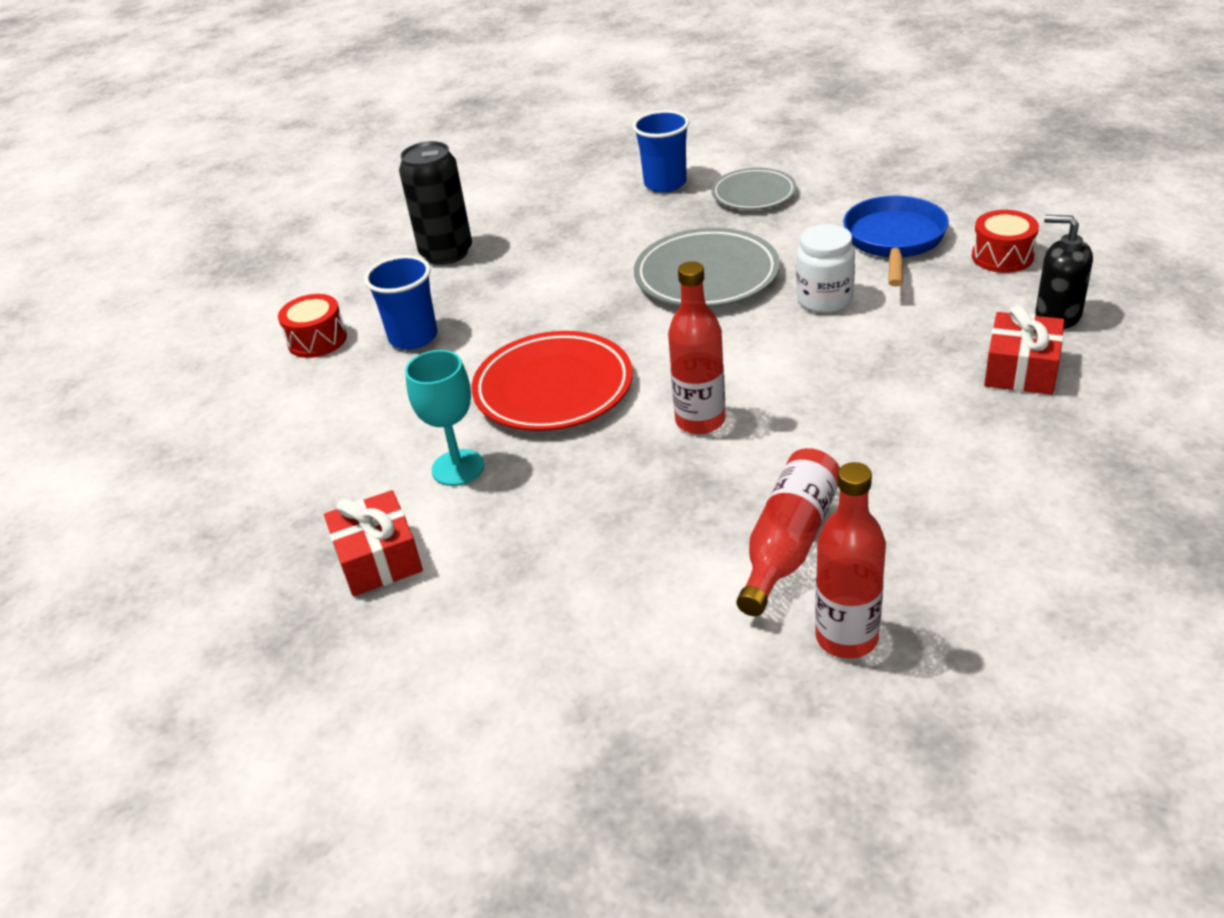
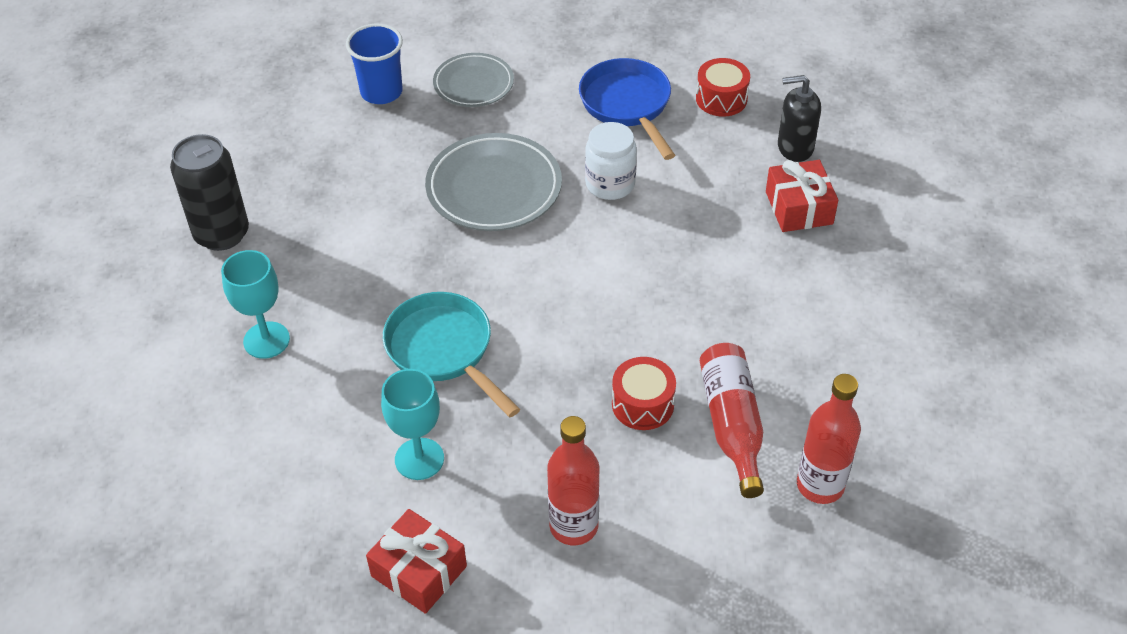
camera: 35 degrees left, 10 degrees up
red drum [278,294,347,358] -> red drum moved to [612,357,676,430]
blue cup [364,255,437,350] -> turquoise goblet [221,250,290,359]
red plate [472,331,633,431] -> turquoise pan [383,292,520,417]
red bottle [668,261,725,434] -> red bottle moved to [547,416,599,545]

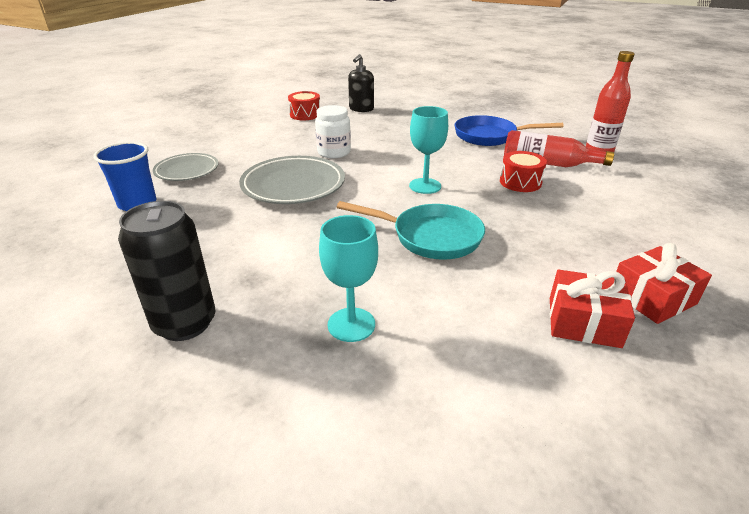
camera: 65 degrees left, 15 degrees down
turquoise goblet [381,369,444,480] -> turquoise goblet moved to [409,106,448,194]
turquoise pan [383,292,520,417] -> turquoise pan turned 150 degrees counterclockwise [337,201,485,260]
red bottle [547,416,599,545] -> none
blue pan [579,58,675,160] -> blue pan moved to [455,115,564,146]
red gift [766,160,838,232] -> red gift moved to [550,270,635,348]

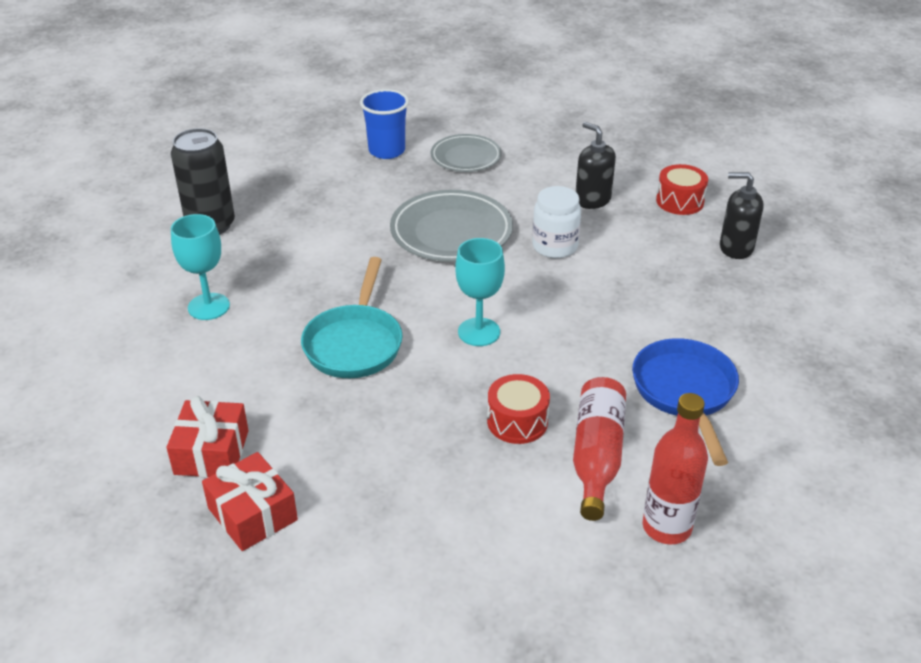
camera: 80 degrees right, 5 degrees up
none -> black soap dispenser [576,122,616,209]

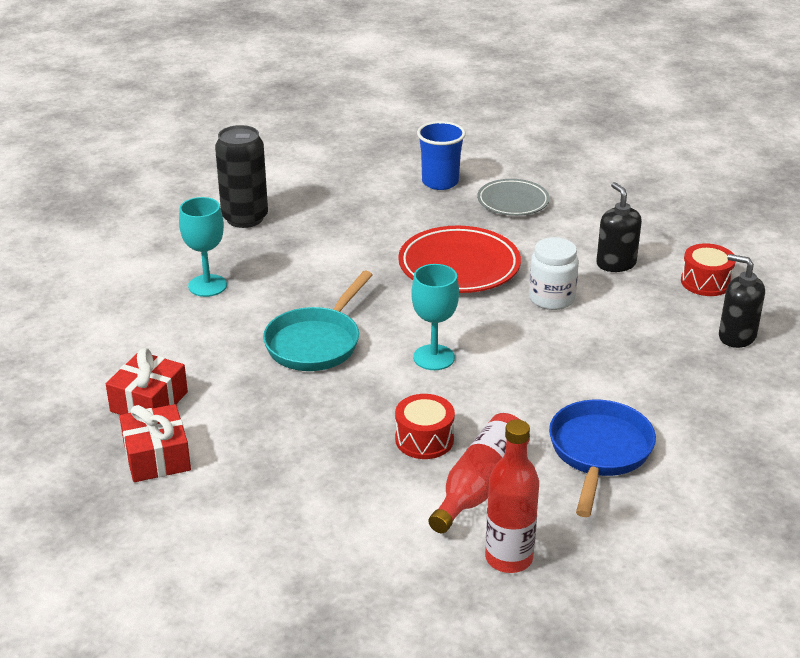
camera: 20 degrees right, 5 degrees down
grey plate [390,190,513,262] -> red plate [398,226,521,293]

